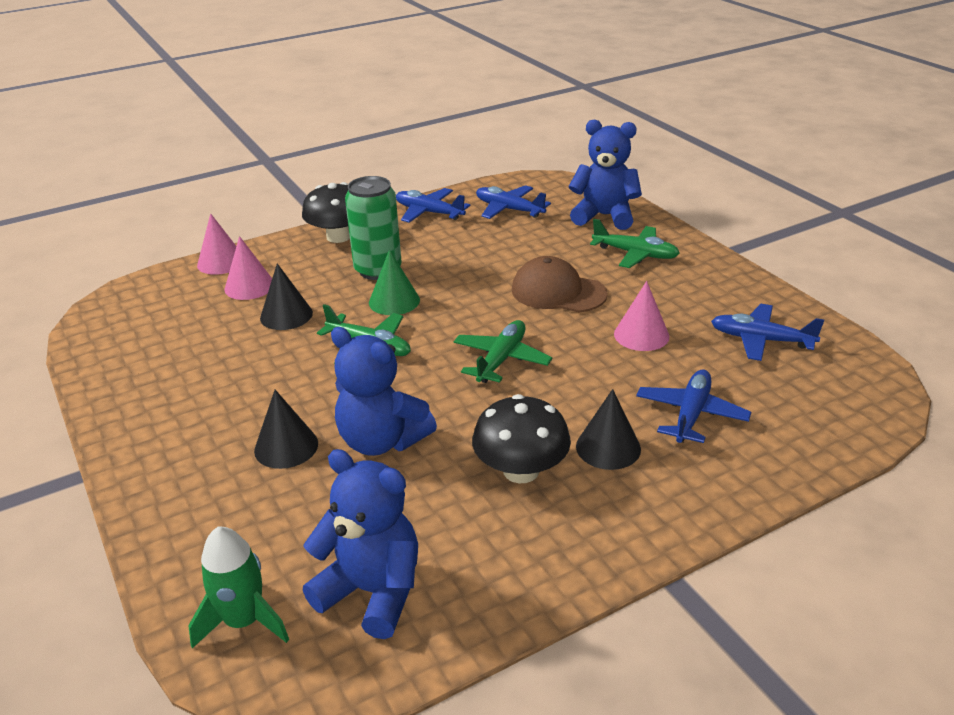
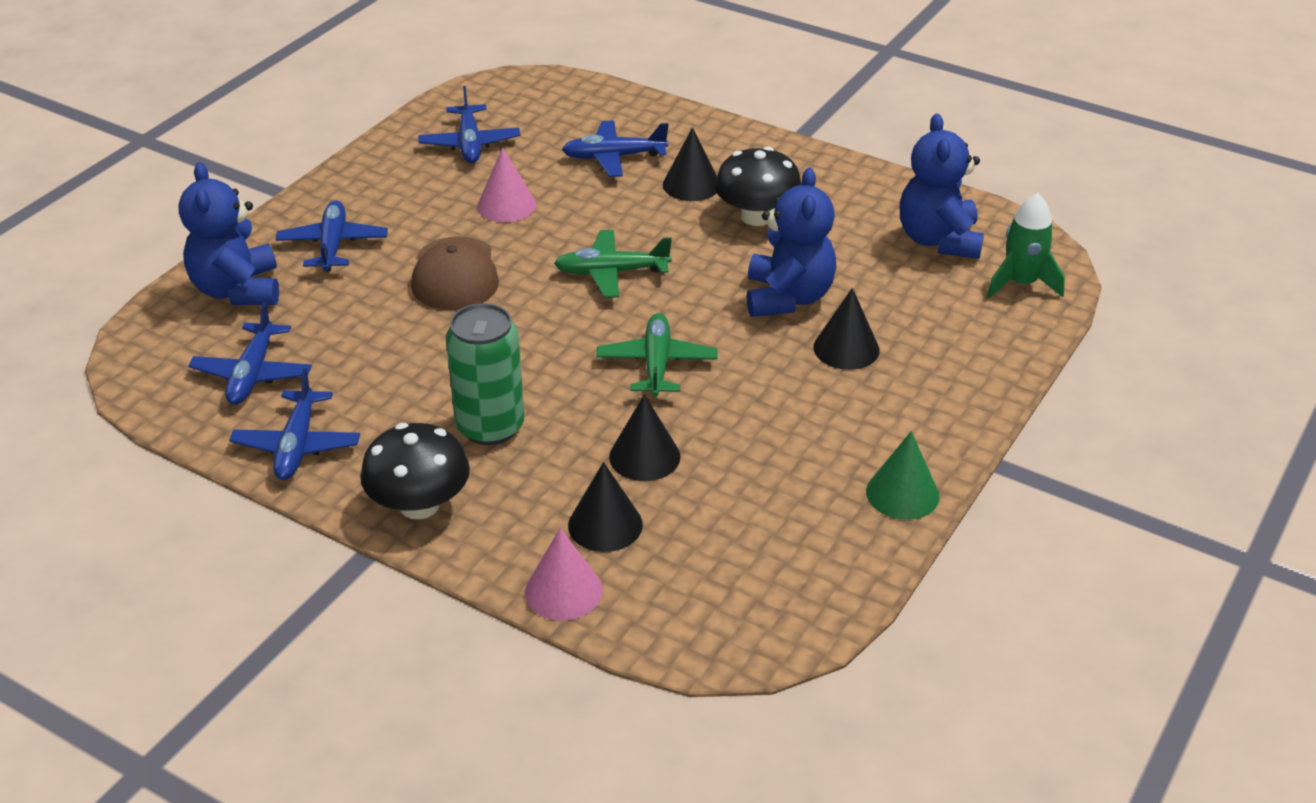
camera: 120 degrees left, 5 degrees up
pink cone [225,236,272,300] -> black cone [568,462,643,552]
green cone [369,249,420,315] -> green cone moved to [866,431,940,520]
green plane [590,219,680,268] -> blue plane [275,200,388,271]

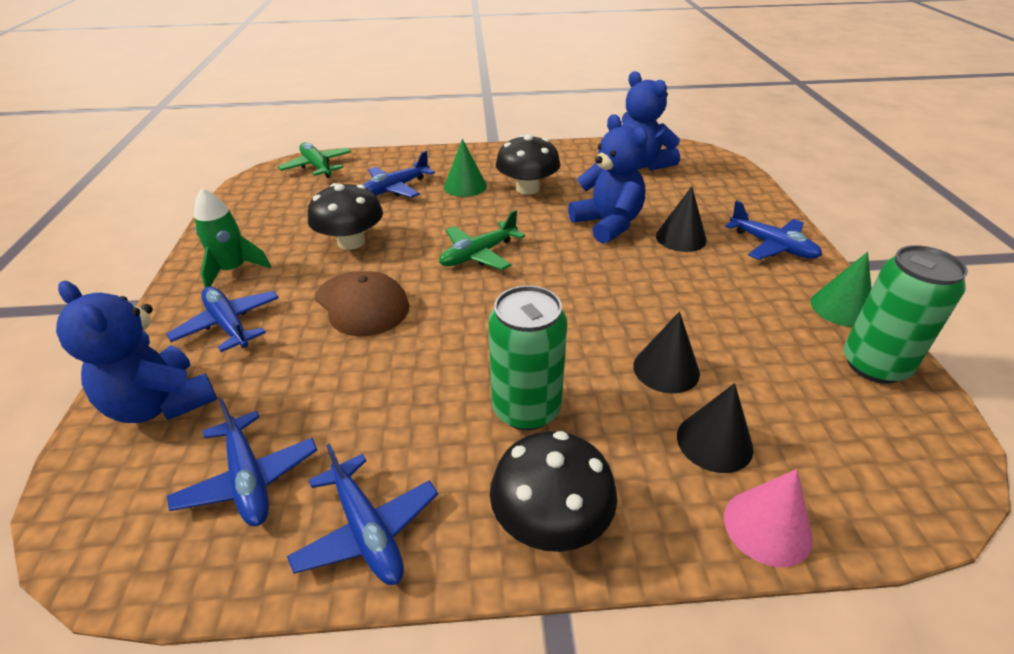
camera: 35 degrees left, 0 degrees up
blue plane [418,86,520,163] -> blue plane moved to [725,201,822,260]
pink cone [477,147,536,222] -> black mushroom [308,183,383,250]
green plane [596,313,717,397] -> green plane moved to [277,142,351,178]
black cone [663,127,717,201] -> green cone [444,139,487,197]
green rocket [987,193,1065,298] -> green rocket moved to [194,188,271,288]
none -> green can [843,245,968,384]

